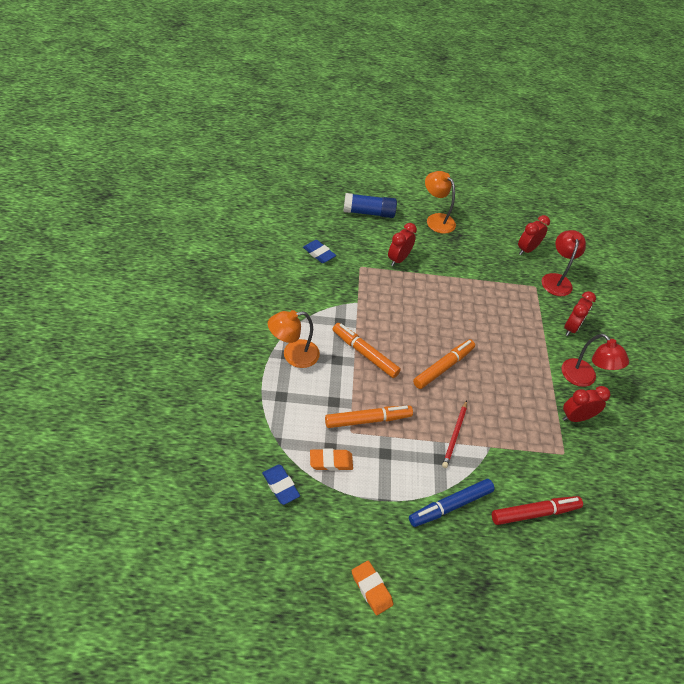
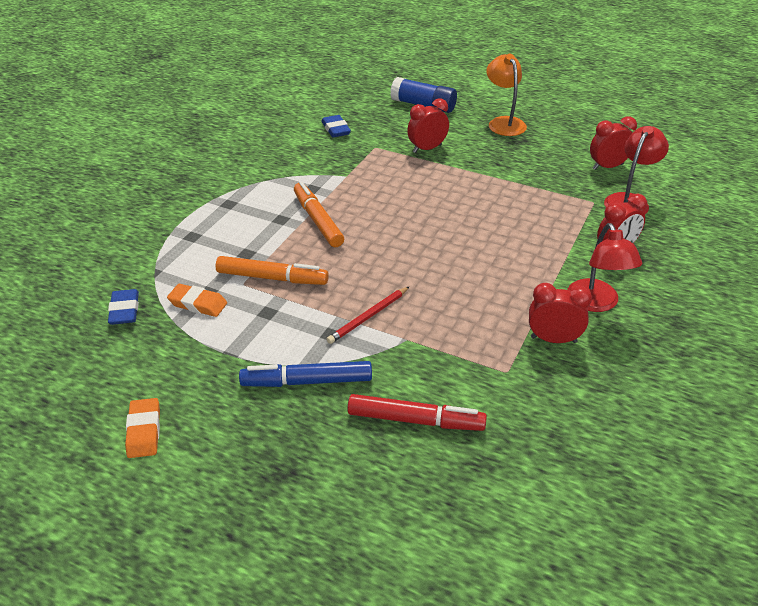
camera: 30 degrees right, 10 degrees down
orange lamp [268,310,320,368] -> none
orange marker [413,339,475,389] -> none

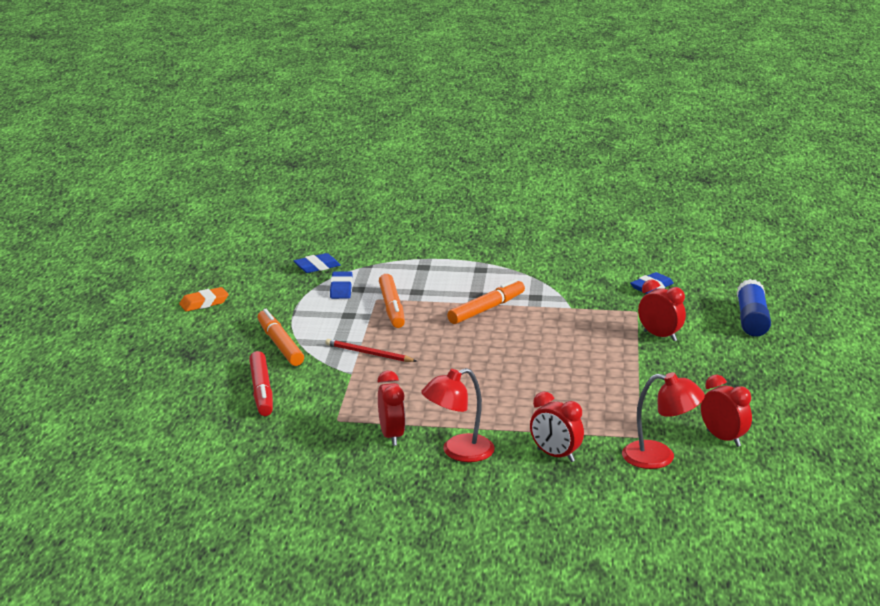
camera: 70 degrees right, 15 degrees down
orange eraser [167,284,227,317] -> blue eraser [330,271,352,299]
blue marker [239,361,372,387] -> orange marker [257,309,304,366]
orange lamp [486,54,527,136] -> none

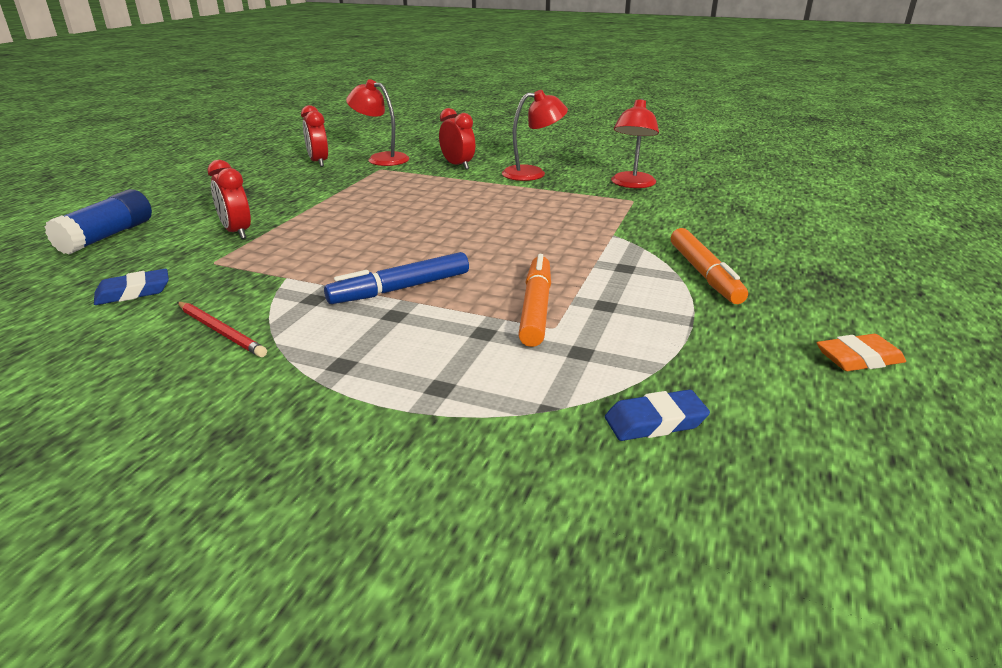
camera: 165 degrees left, 5 degrees up
red marker [249,351,273,416] -> none
red pencil [325,339,416,362] -> red pencil moved to [177,302,267,357]
blue eraser [330,271,352,299] -> none
red clock [377,371,405,446] -> none
orange marker [447,279,525,324] -> blue marker [324,252,469,304]
none -> red lamp [611,99,659,188]

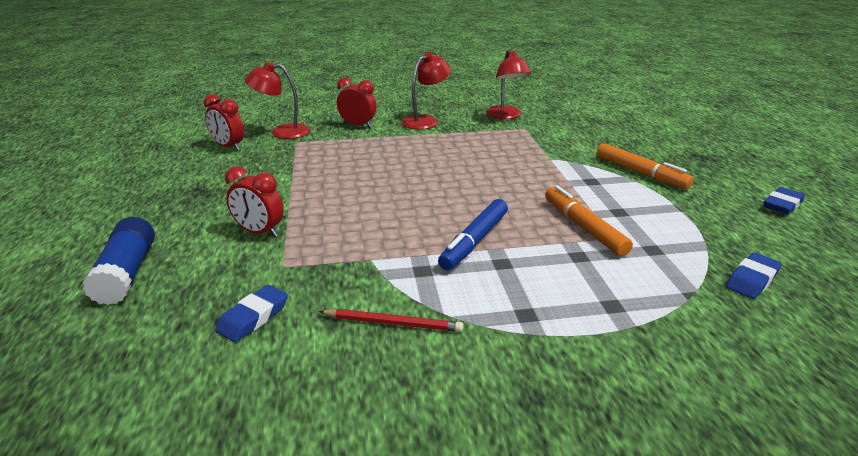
camera: 30 degrees left, 0 degrees up
orange eraser [817,334,906,371] -> blue eraser [764,187,804,215]

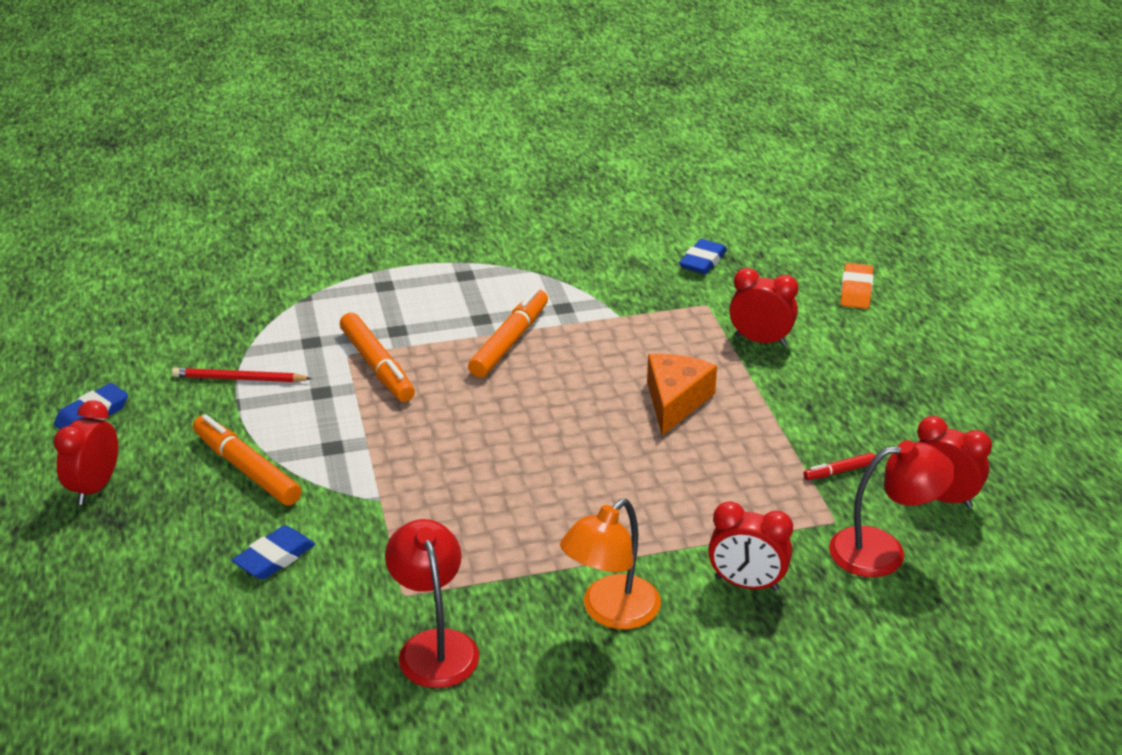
camera: 175 degrees right, 5 degrees up
blue glue stick [82,217,155,305] -> orange eraser [841,263,874,309]
red pencil [319,309,464,332] -> red pencil moved to [172,368,312,382]
red lamp [402,52,451,130] -> orange lamp [560,499,661,629]
blue marker [438,199,508,270] -> orange marker [468,288,548,378]
blue eraser [726,252,782,299] -> blue eraser moved to [232,525,315,580]
none -> red clock [53,400,118,505]
none -> orange cheese [647,354,717,436]
none -> red marker [804,453,875,480]

